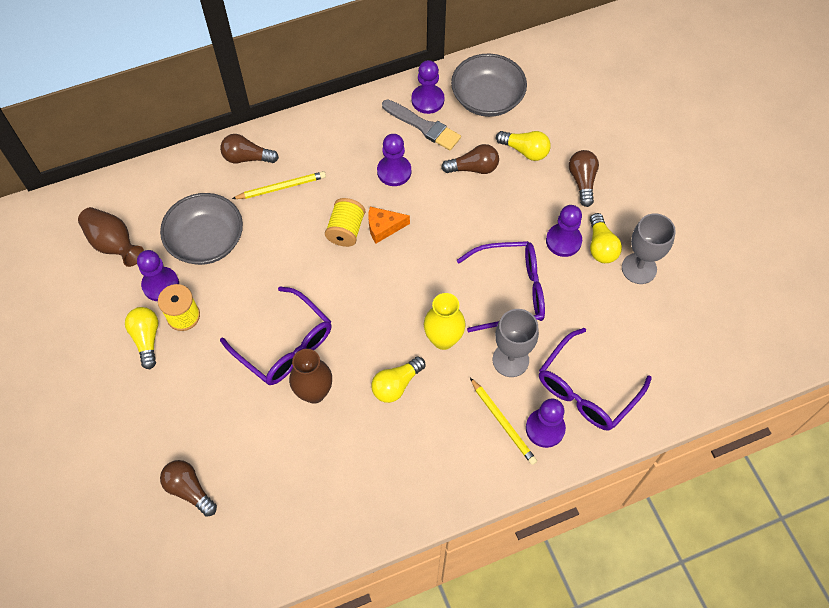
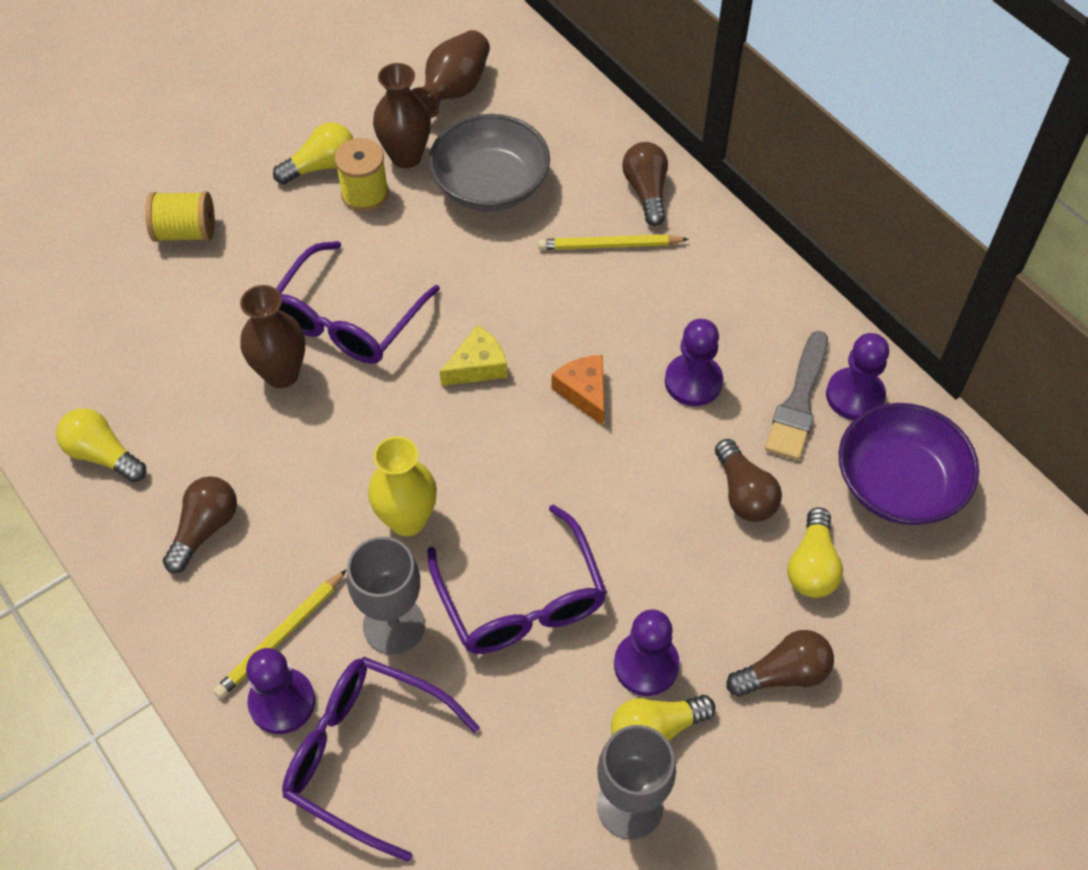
camera: 75 degrees right, 5 degrees down
purple pawn [137,250,179,301] -> brown vase [373,63,431,168]
brown light bulb [160,460,217,517] -> brown light bulb moved to [163,476,237,573]
yellow pencil [232,171,326,199] -> yellow pencil turned 120 degrees clockwise [538,234,689,250]
yellow spool [325,198,365,247] -> yellow spool moved to [145,191,215,242]
yellow light bulb [371,356,426,403] -> yellow light bulb moved to [56,408,146,482]
grey bowl [451,54,527,117] -> purple bowl [839,403,979,525]
none -> yellow cheese [440,325,508,386]

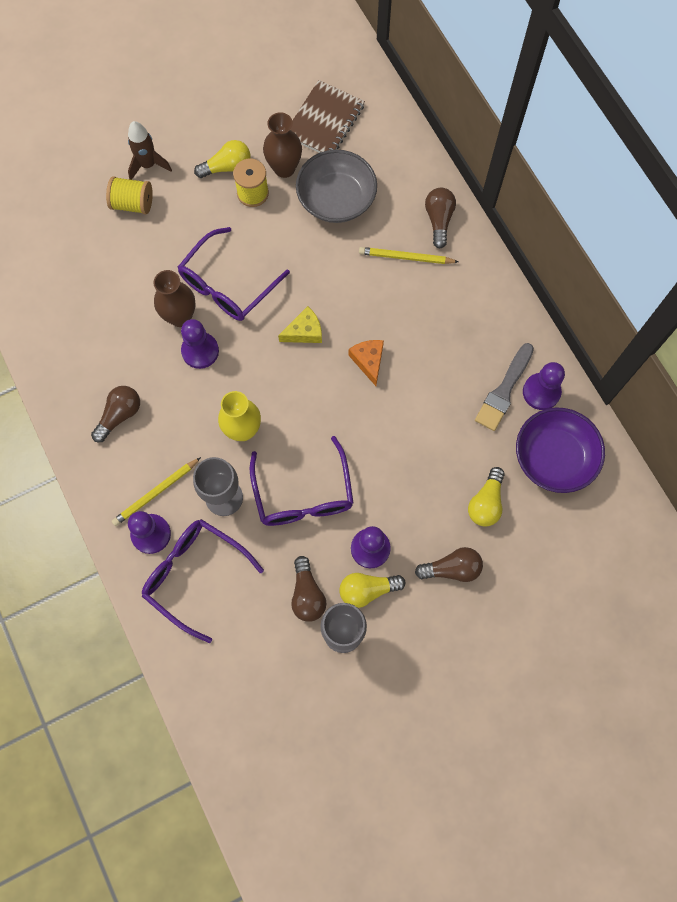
camera: 10 degrees right, 15 degrees up
yellow light bulb [56,408,146,482] -> none
brown vase [411,30,490,118] -> brown notebook [290,80,365,153]
purple pawn [665,319,723,406] -> purple pawn moved to [181,319,219,369]
brown light bulb [715,439,782,522] -> brown light bulb moved to [291,556,327,622]
none -> brown rocket [128,121,172,180]

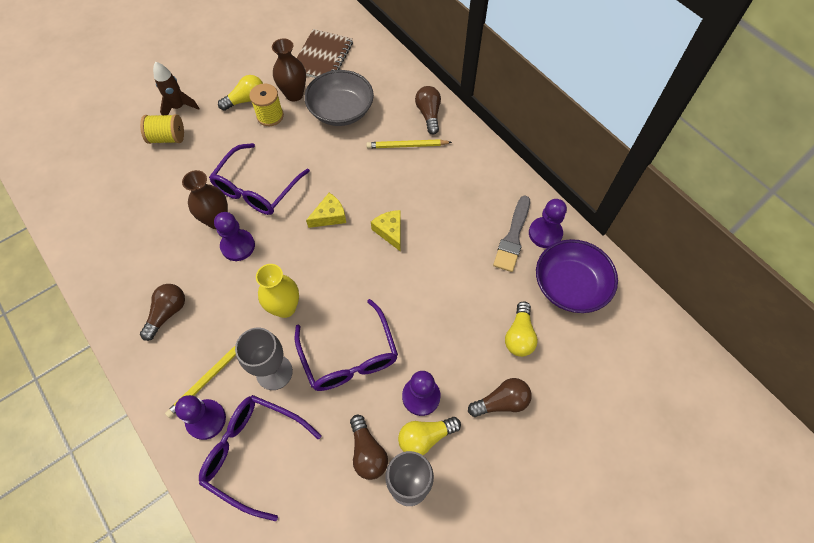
camera: 10 degrees left, 10 degrees down
orange cheese [348,340,384,386] -> yellow cheese [371,210,401,251]

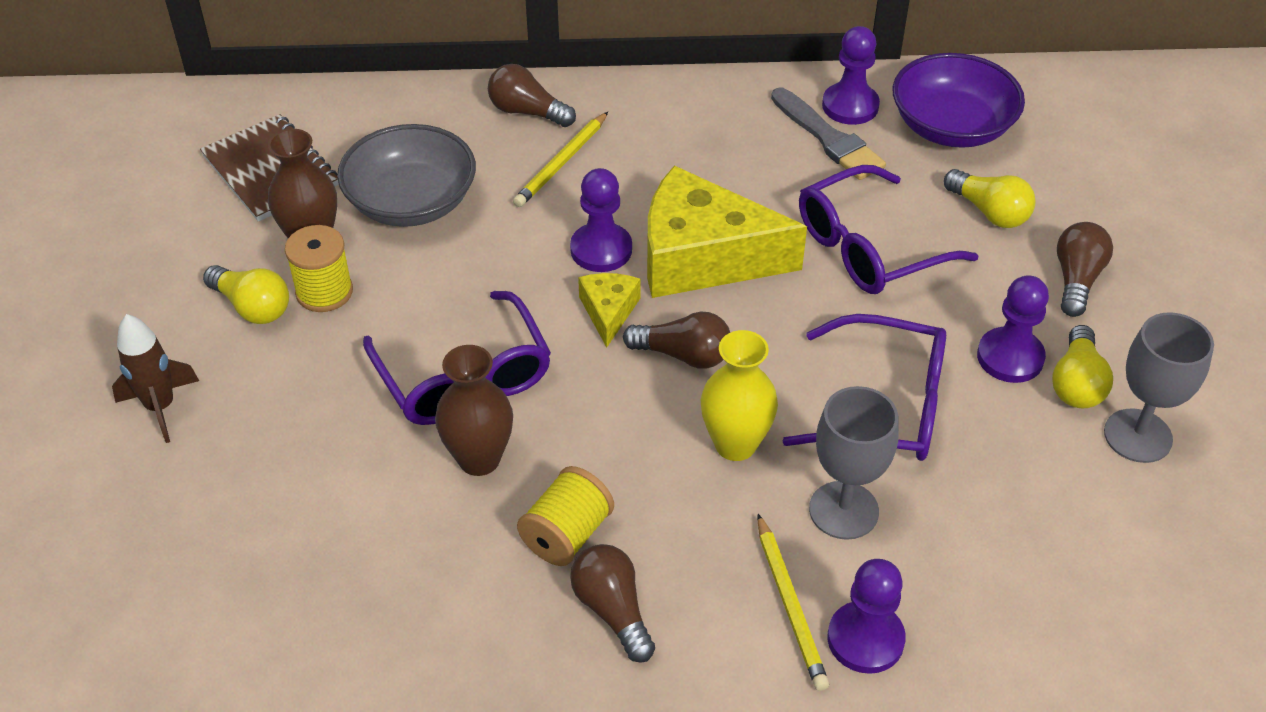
camera: 55 degrees left, 15 degrees down
yellow spool [140,114,184,144] -> yellow spool moved to [517,466,614,566]
purple glasses [199,395,322,521] -> purple glasses moved to [799,165,979,294]
purple pawn [214,212,255,261] -> purple pawn moved to [570,168,632,272]
yellow light bulb [218,75,263,111] -> yellow light bulb turned 120 degrees clockwise [203,265,289,324]
brown light bulb [350,415,388,480] -> brown light bulb moved to [623,312,730,369]
yellow cheese [371,210,401,251] -> yellow cheese [647,165,807,298], size x2.14

